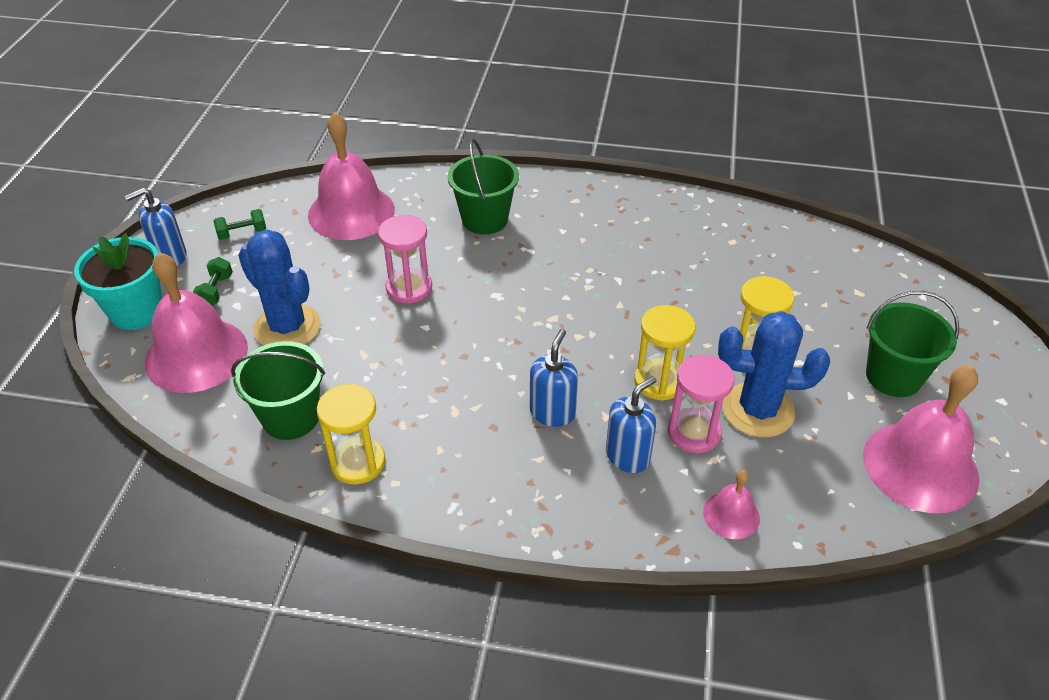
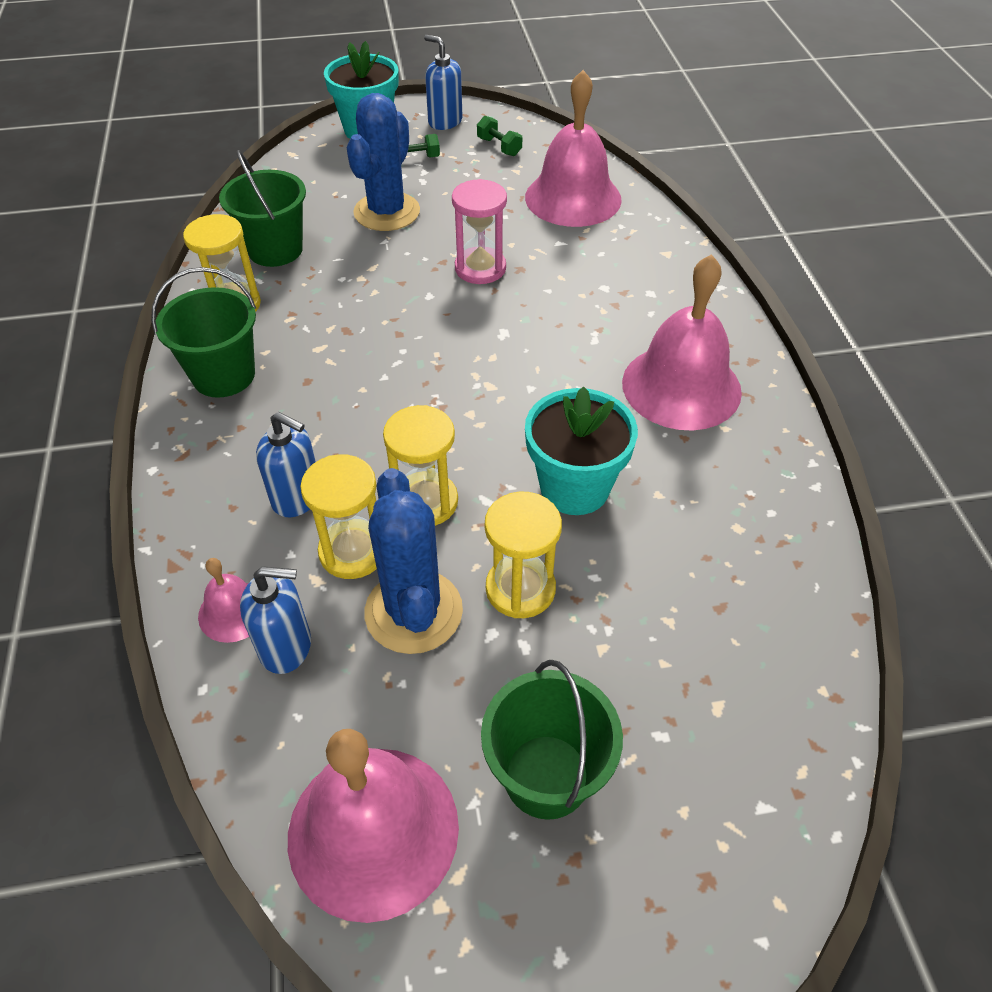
camera: 70 degrees right, 5 degrees up
pink bell [145,252,248,393] -> pink bell moved to [622,254,742,431]
green bucket [448,139,519,235] -> green bucket moved to [151,267,256,398]
blue soap dispenser [530,329,578,427] -> blue soap dispenser moved to [240,566,311,674]
pink hourglass [668,355,735,453] -> yellow hourglass [300,454,377,579]
none -> turquoise flower pot [525,386,638,515]

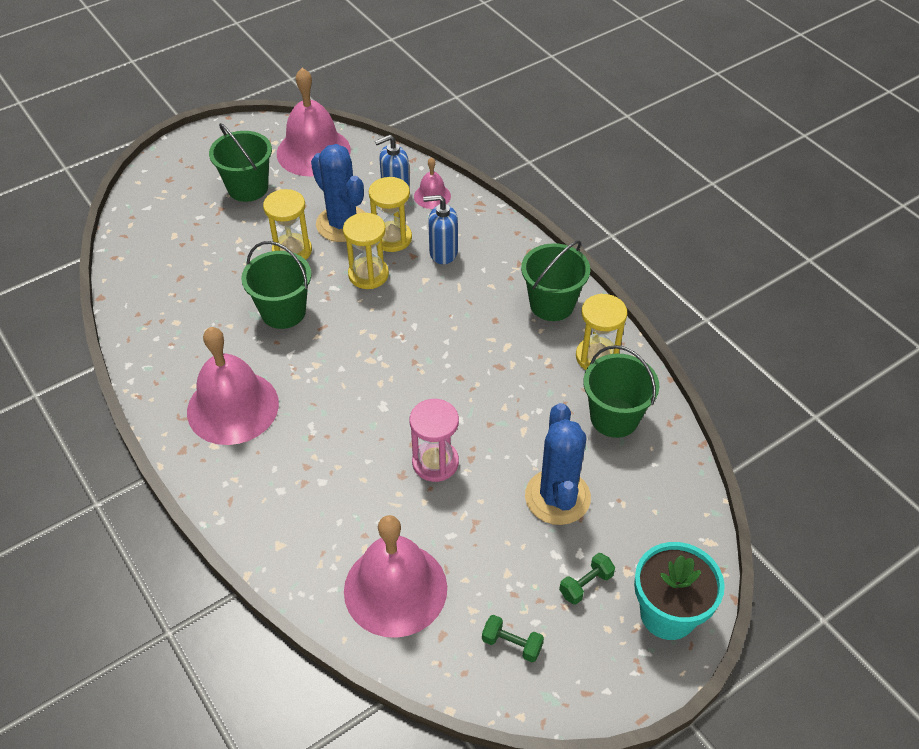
camera: 155 degrees right, 0 degrees up
blue soap dispenser [424,35,462,130] -> none
turquoise flower pot [525,386,638,515] -> green bucket [241,241,311,329]

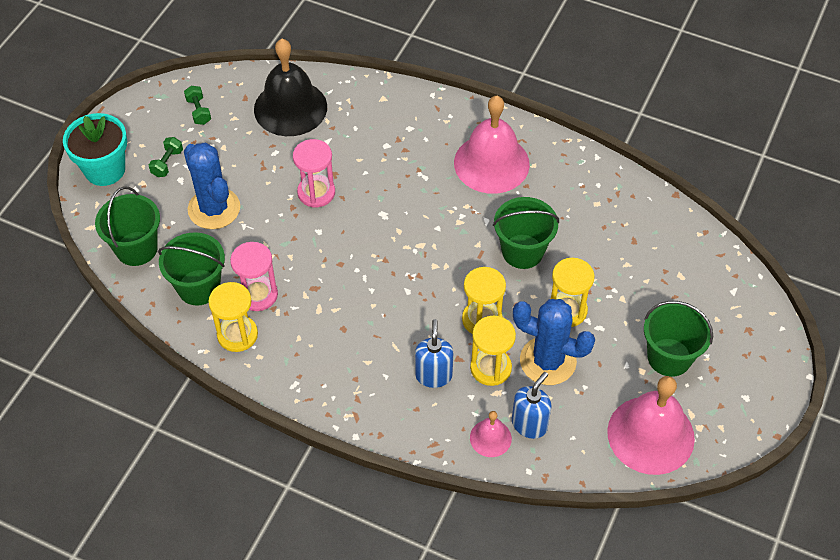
camera: 150 degrees right, 5 degrees up
pink bell [344,515,447,638] -> black bell [254,39,327,136]
blue soap dispenser [423,195,458,264] -> blue soap dispenser turned 60 degrees counterclockwise [415,319,453,388]
green dumbbell [482,615,544,662] -> green dumbbell turned 75 degrees clockwise [184,86,211,125]
green bucket [521,240,590,321] -> green bucket moved to [95,186,160,266]
none -> pink hourglass [230,242,278,311]

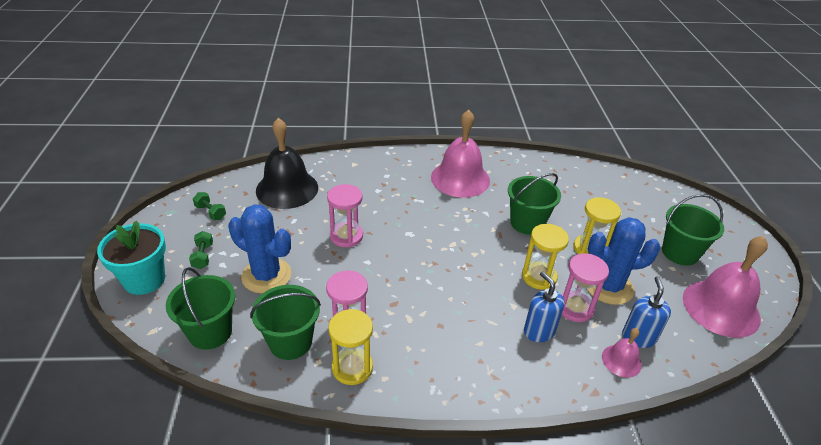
camera: 30 degrees left, 15 degrees down
yellow hourglass [470,316,516,386] -> pink hourglass [561,253,609,322]

